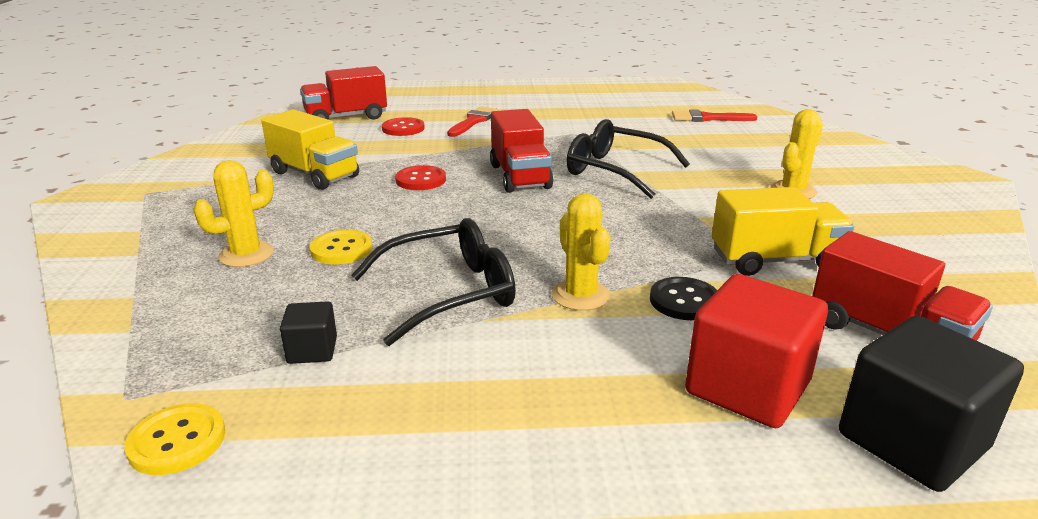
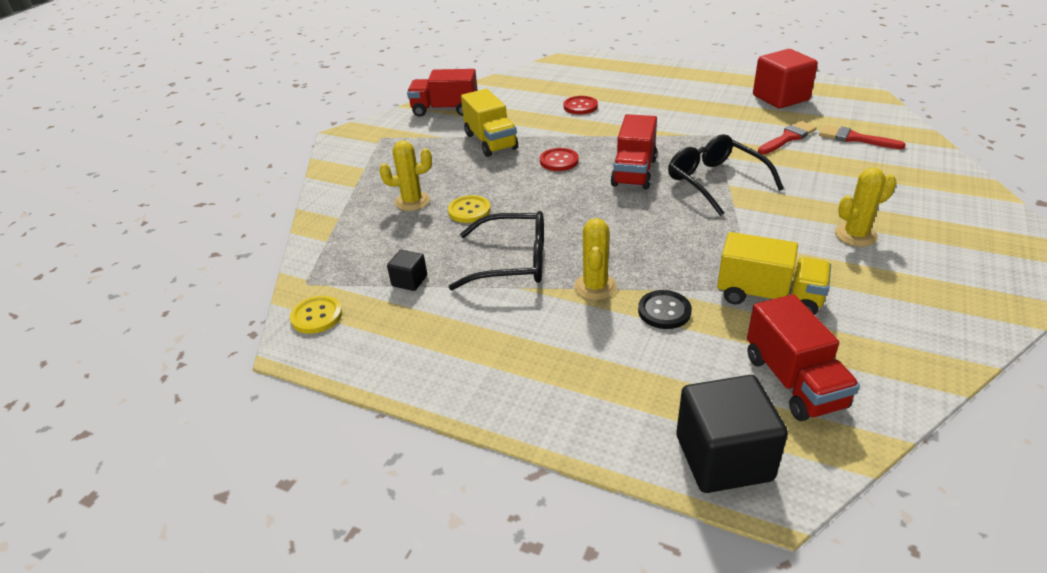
camera: 30 degrees right, 10 degrees up
red truck [300,66,387,120] -> red truck moved to [407,69,478,117]
red brush [447,107,498,137] -> red brush moved to [758,121,817,154]
red cube [685,274,828,428] -> red cube moved to [753,49,818,109]

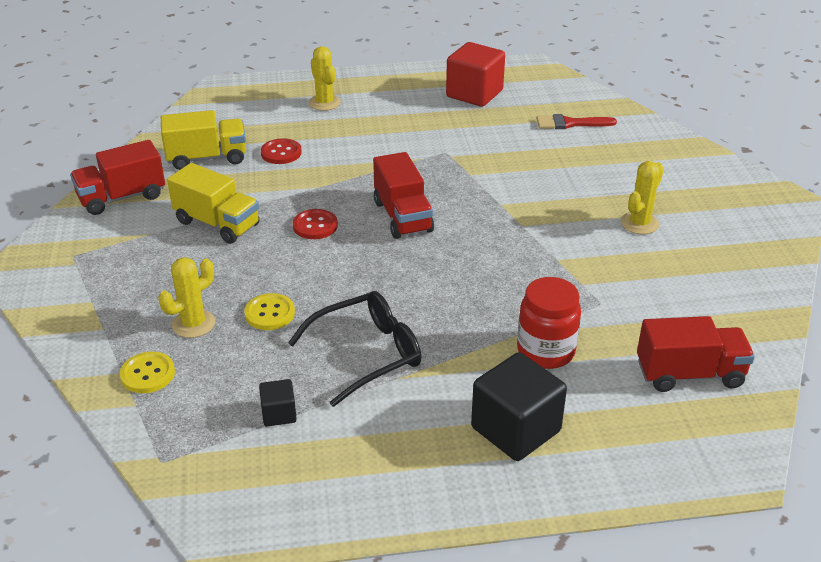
camera: 35 degrees left, 0 degrees up
yellow button [290,296,342,334] -> yellow button moved to [120,352,175,393]
yellow cactus [574,218,617,300] -> yellow cactus moved to [309,46,341,111]
black button [638,290,692,329] -> red jar [517,277,581,369]
black glasses [668,134,784,216] -> none
black cube [676,375,788,493] -> black cube moved to [471,352,567,461]
yellow truck [717,232,831,315] -> yellow truck moved to [161,110,246,170]
red truck [747,294,860,421] -> red truck turned 45 degrees counterclockwise [637,316,755,392]
red brush [758,121,817,154] -> none

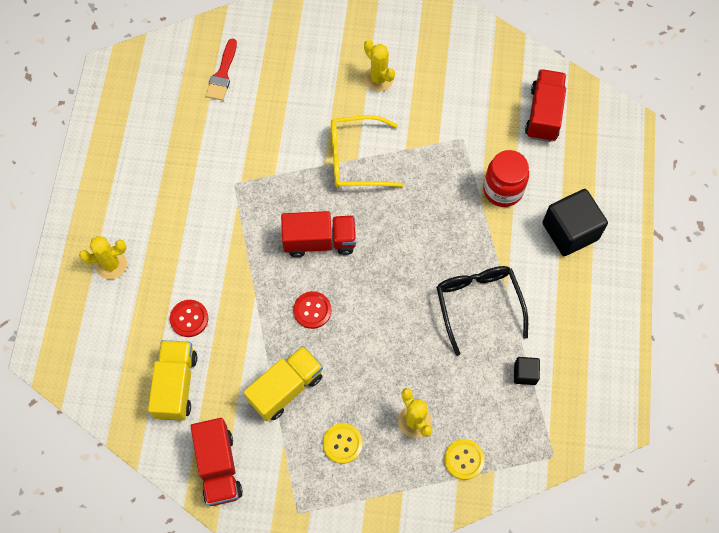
camera: 75 degrees left, 30 degrees up
yellow button [244,293,295,330] -> yellow button moved to [323,423,363,464]
red cube [446,42,505,107] -> none
none -> yellow glasses [331,115,403,188]

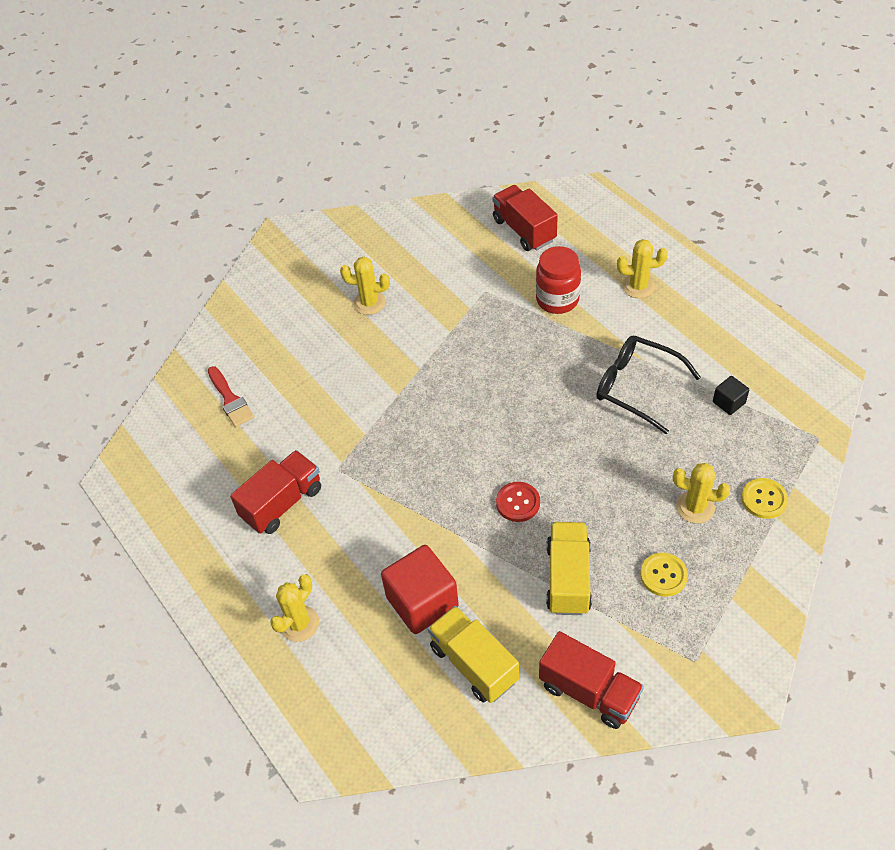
camera: 40 degrees left, 15 degrees down
red button [170,300,208,337] -> red cube [381,545,459,634]
red truck [281,211,356,257] -> red truck moved to [230,450,321,534]
yellow glasses [331,115,403,188] -> none
black cube [543,189,608,256] -> yellow cactus [617,239,668,298]

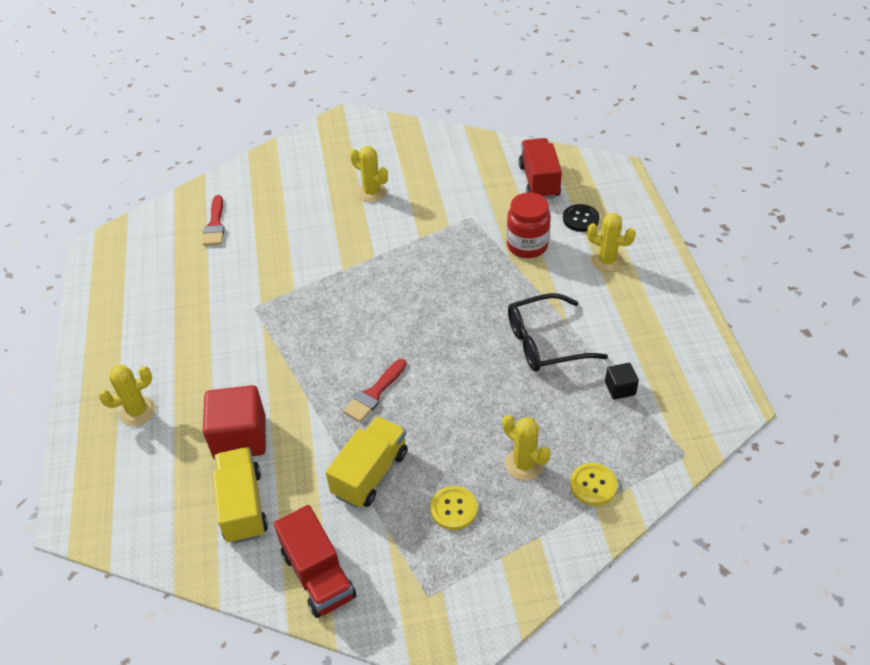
camera: 25 degrees right, 5 degrees down
red truck [230,450,321,534] -> none
red button [496,482,540,522] -> red brush [343,359,407,422]
black glasses [596,336,701,434] -> black glasses turned 75 degrees counterclockwise [508,293,608,372]
none -> black button [563,204,600,232]

